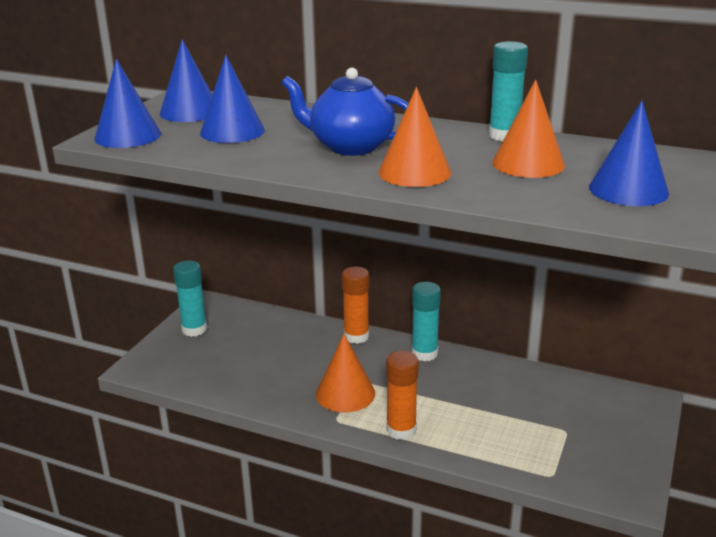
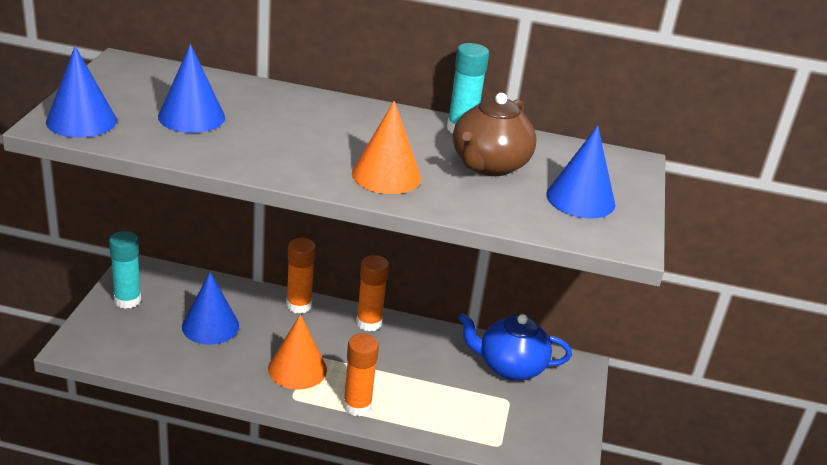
camera: 15 degrees left, 5 degrees up
blue cone [160,39,213,122] -> blue cone moved to [182,272,239,345]
blue teapot [282,68,409,156] -> blue teapot moved to [458,313,572,381]
turquoise glue stick [412,282,441,361] -> orange glue stick [356,255,389,331]
orange cone [492,79,565,178] -> brown teapot [453,93,537,176]

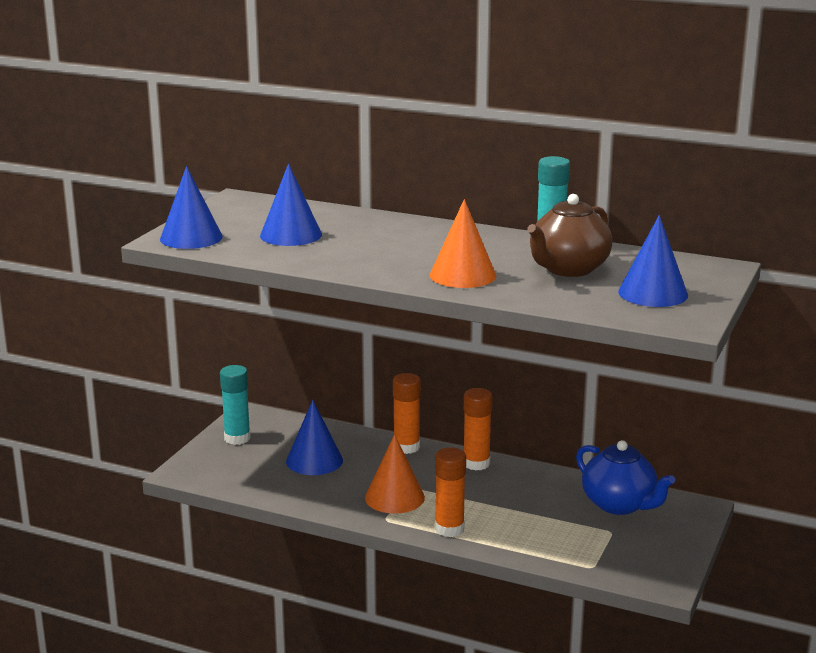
camera: 15 degrees right, 10 degrees down
blue teapot [458,313,572,381] -> blue teapot turned 150 degrees counterclockwise [576,440,675,515]

